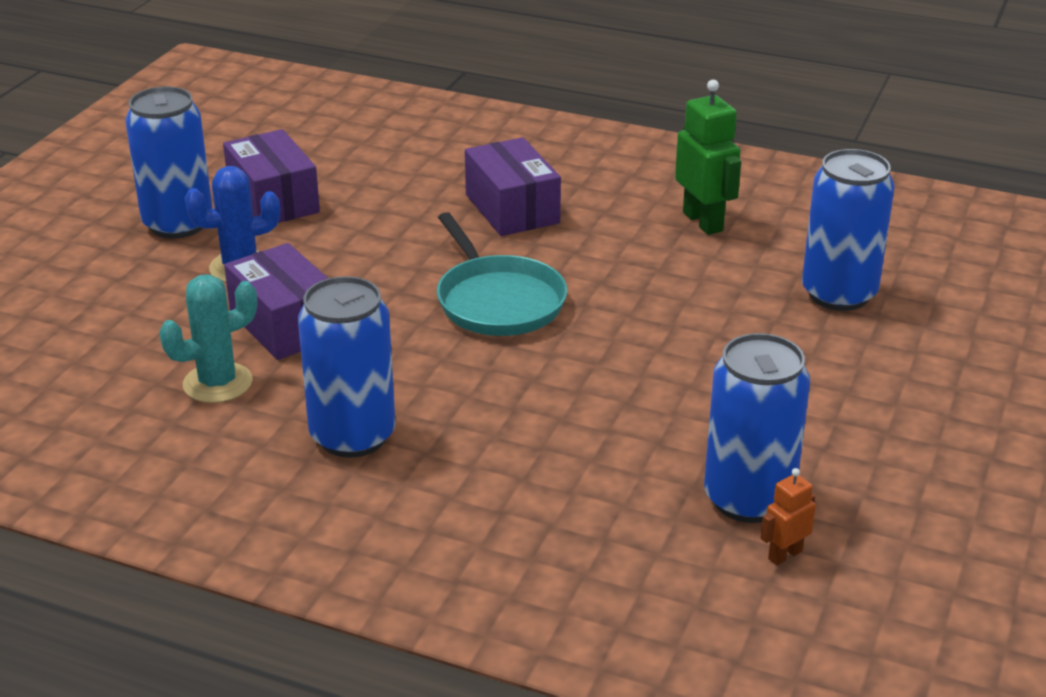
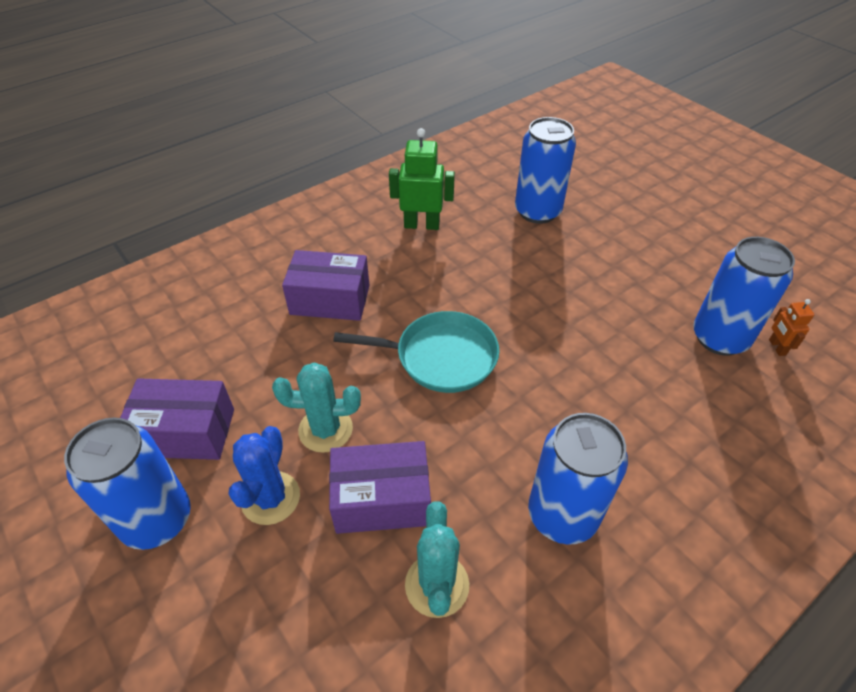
camera: 60 degrees left, 15 degrees up
none -> turquoise cactus [272,362,361,453]

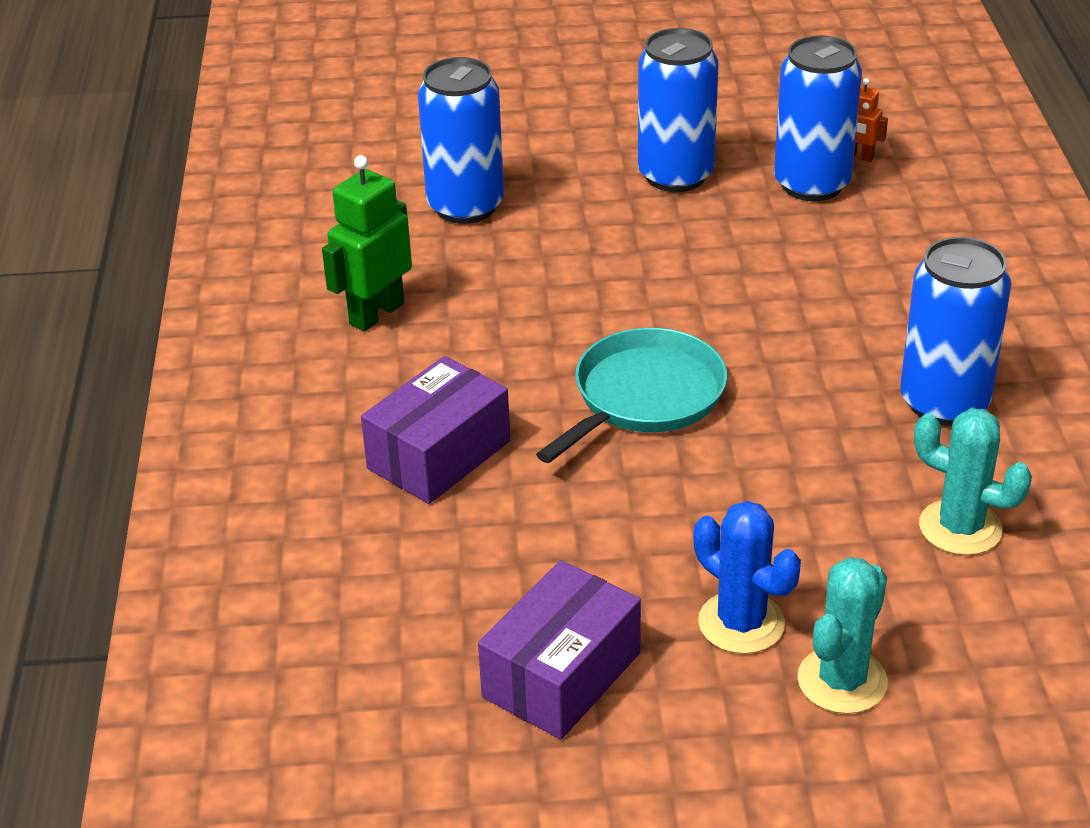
camera: 55 degrees left, 10 degrees down
blue can [64,418,191,550] -> blue can moved to [638,28,719,192]
turquoise cactus [272,362,361,453] -> turquoise cactus moved to [797,557,888,714]
purple box [329,441,431,534] -> none

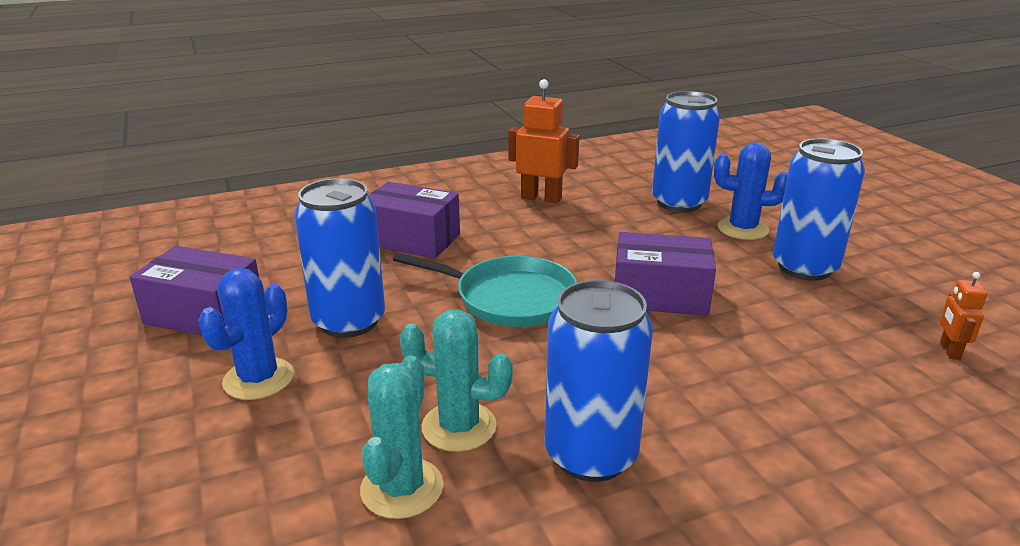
camera: 70 degrees right, 10 degrees down
green robot [322,155,412,331] -> orange robot [509,79,579,203]
blue can [774,35,862,201] -> blue can moved to [294,178,385,338]
turquoise cactus [797,557,888,714] -> turquoise cactus moved to [400,309,513,452]
none -> purple box [615,232,716,316]
none -> blue cactus [714,142,788,240]

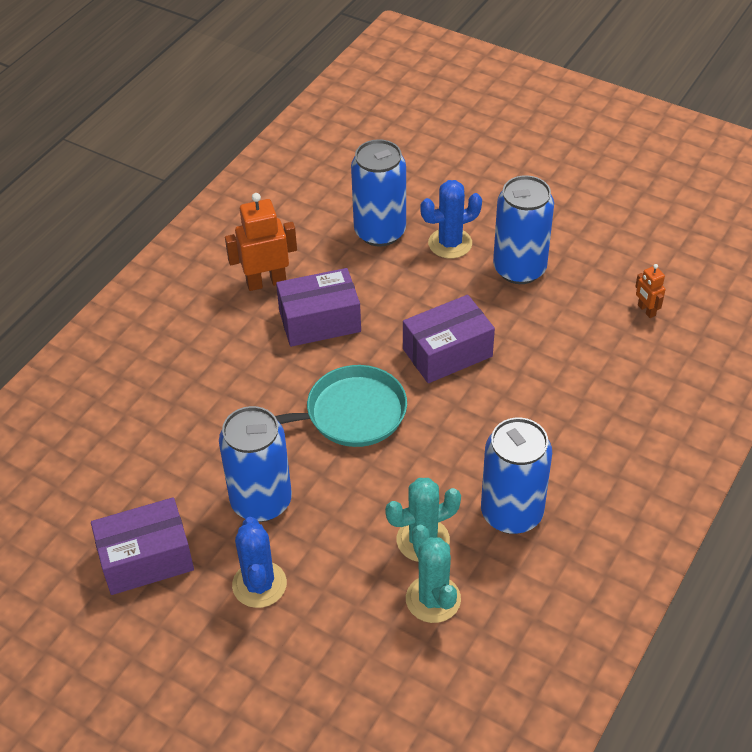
camera: 35 degrees left, 20 degrees up
purple box [369,182,460,259] -> purple box moved to [276,268,361,347]

